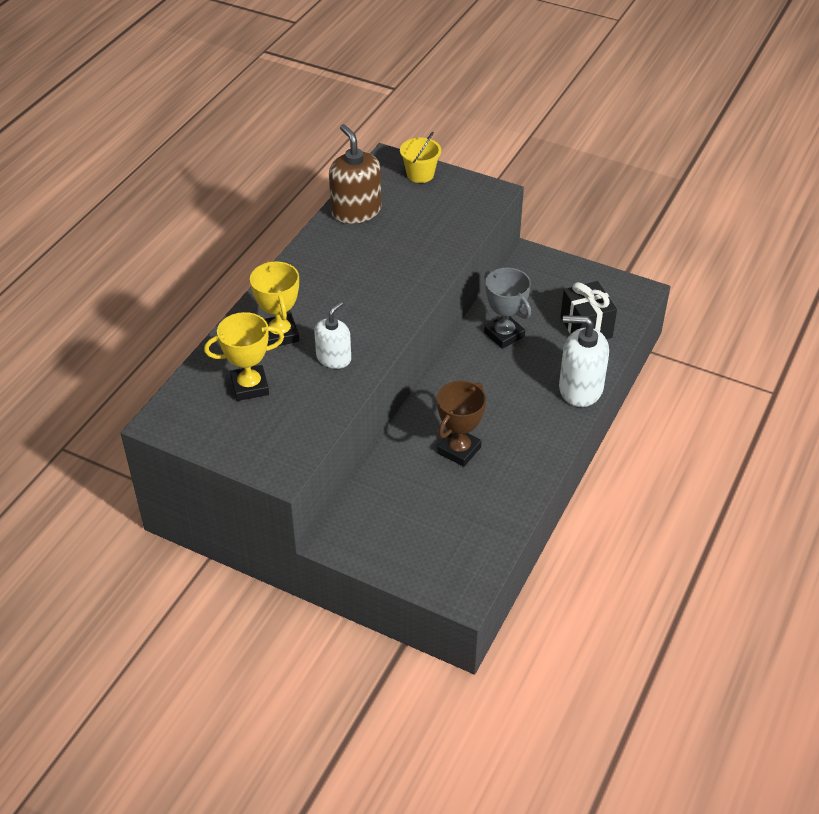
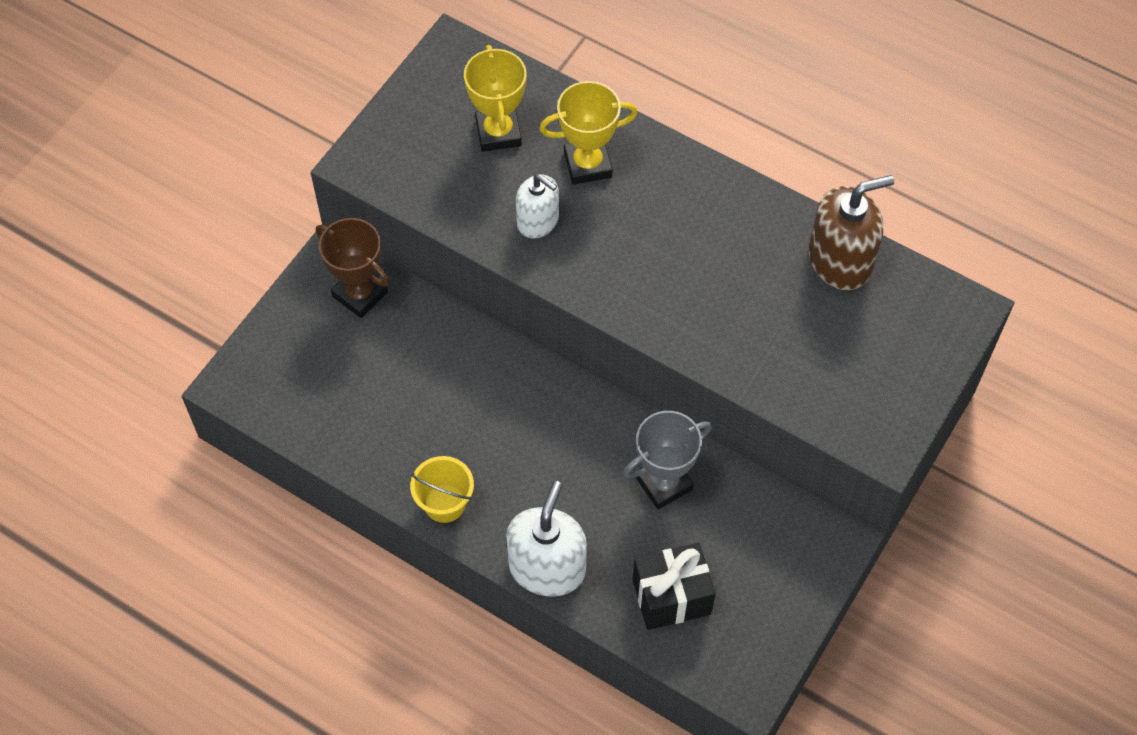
camera: 95 degrees right, 15 degrees up
yellow bucket [400,132,441,183] -> yellow bucket moved to [410,456,474,523]
brown trophy [437,381,486,467] -> brown trophy moved to [316,218,389,318]

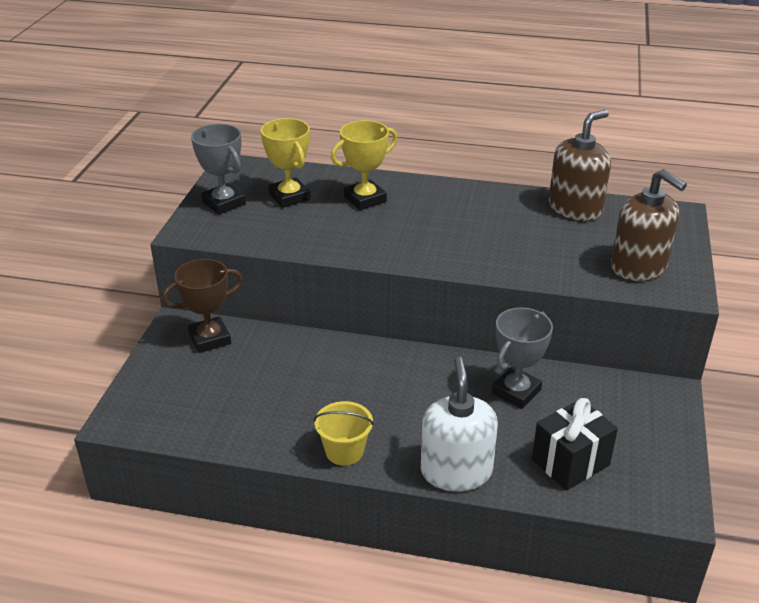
camera: 20 degrees left, 25 degrees down
brown trophy [316,218,389,318] -> brown trophy turned 45 degrees counterclockwise [162,259,243,353]
white soap dispenser [516,174,559,239] -> none
none -> grey trophy [191,124,246,215]
none -> brown soap dispenser [611,169,687,281]

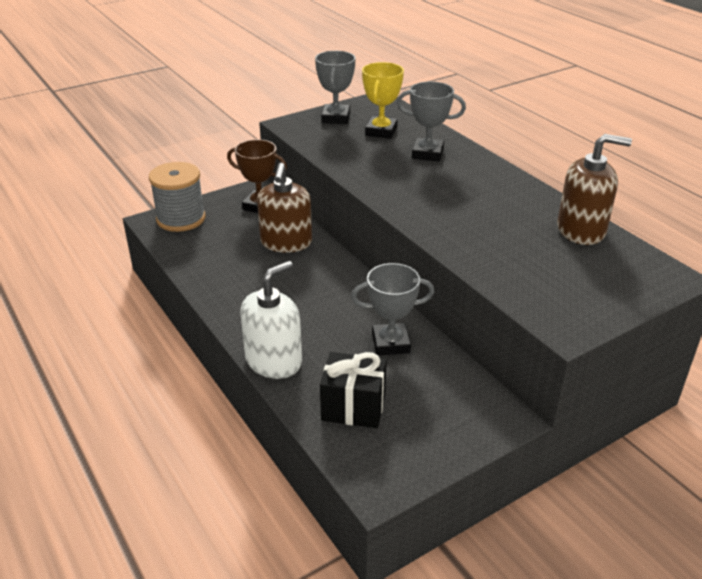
camera: 45 degrees right, 0 degrees up
yellow bucket [314,401,374,466] -> none
yellow trophy [331,120,398,210] -> grey trophy [397,81,466,161]
brown soap dispenser [611,169,687,281] -> brown soap dispenser moved to [257,163,312,253]
none -> grey spool [149,162,206,232]

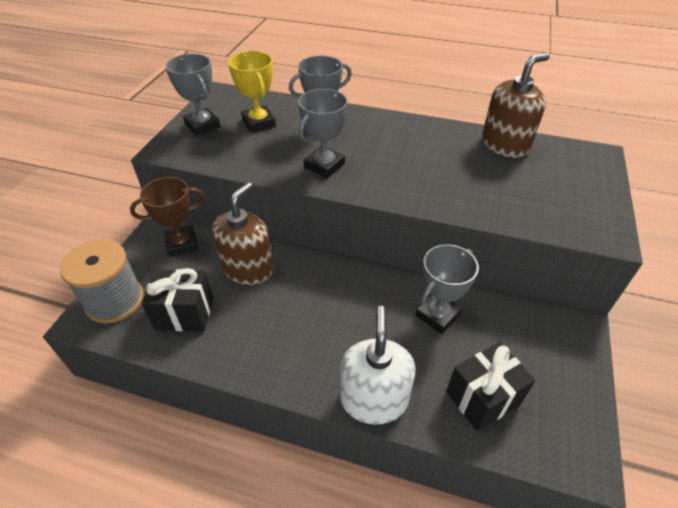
camera: 40 degrees left, 10 degrees up
brown soap dispenser [257,163,312,253] -> brown soap dispenser turned 120 degrees counterclockwise [212,182,274,285]
none -> black gift [142,268,213,331]
none -> grey trophy [298,89,348,178]

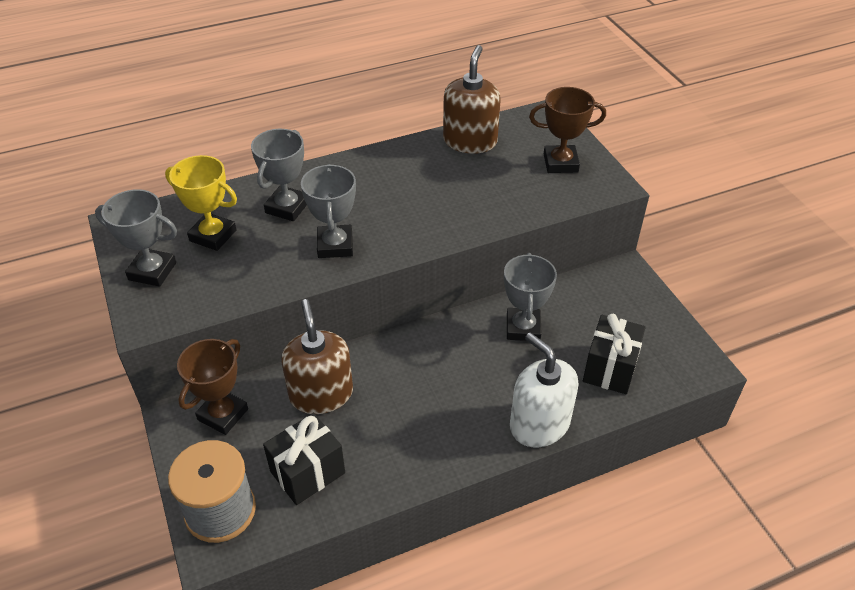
camera: 40 degrees left, 0 degrees up
none -> brown trophy [529,87,606,173]

